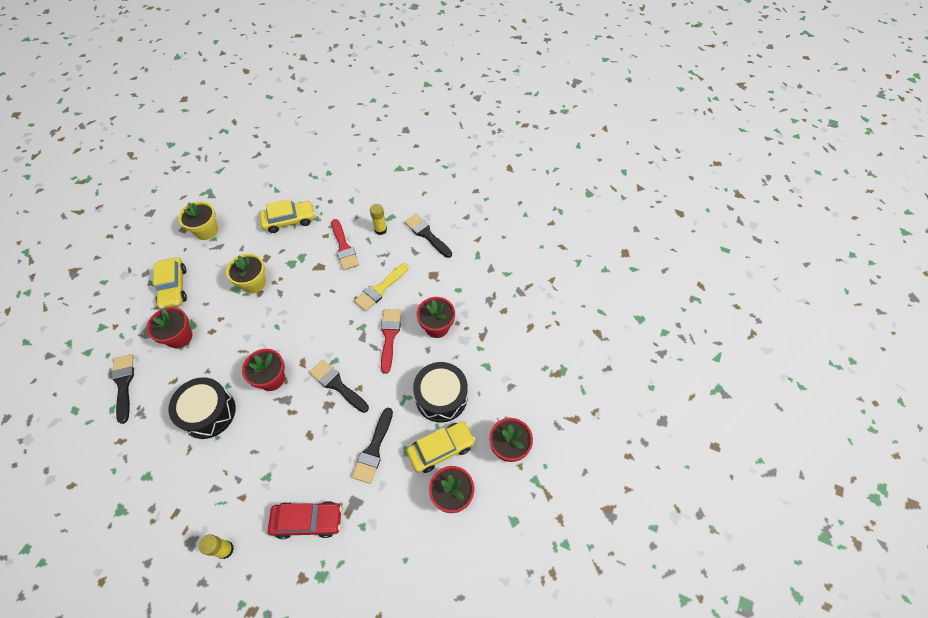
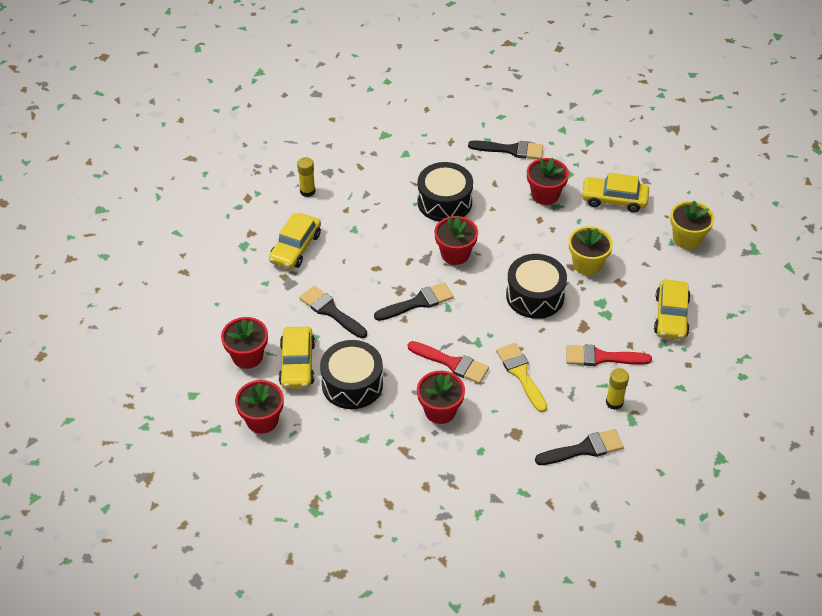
camera: 115 degrees right, 10 degrees down
red car [268,501,342,539] -> yellow car [269,213,321,269]
none -> black drum [506,254,567,319]

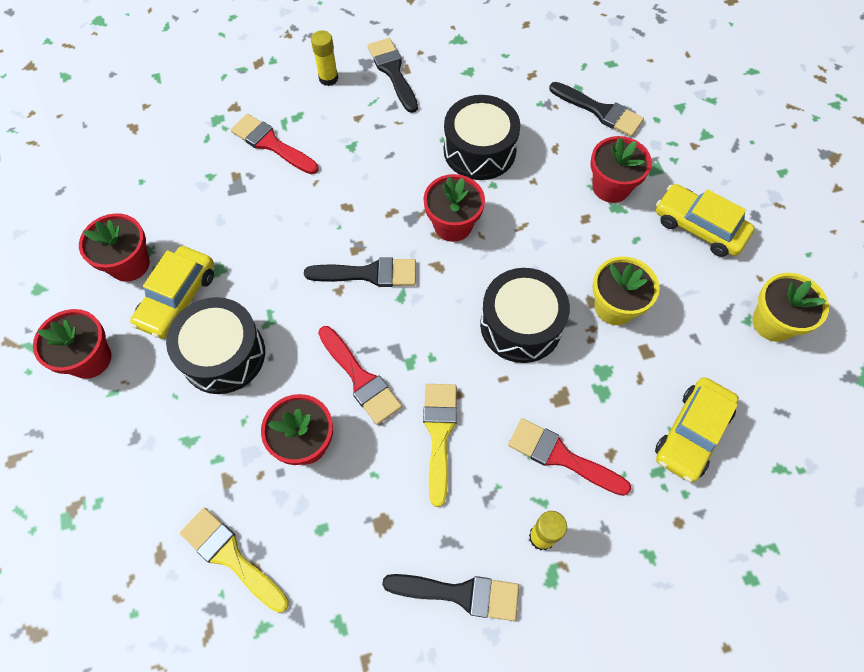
camera: 25 degrees right, 15 degrees up
yellow car [269,213,321,269] -> red brush [230,114,319,174]
black brush [299,286,367,338] -> black brush moved to [368,38,418,113]
none -> yellow brush [180,508,289,613]

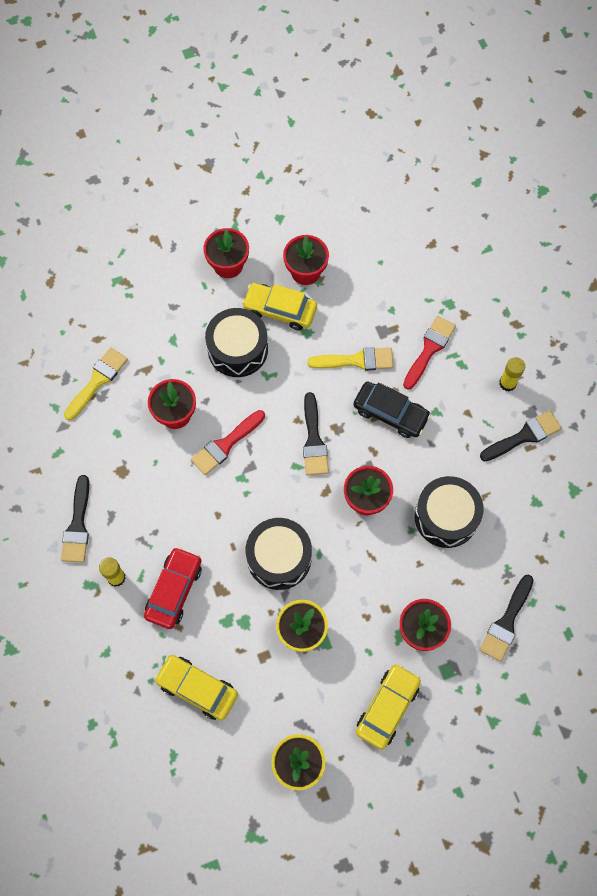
camera: 85 degrees right, 5 degrees up
yellow brush [423,384,457,507] -> yellow brush moved to [307,347,394,371]
red brush [508,418,631,496] -> red car [144,547,202,629]
none -> black car [353,381,431,438]

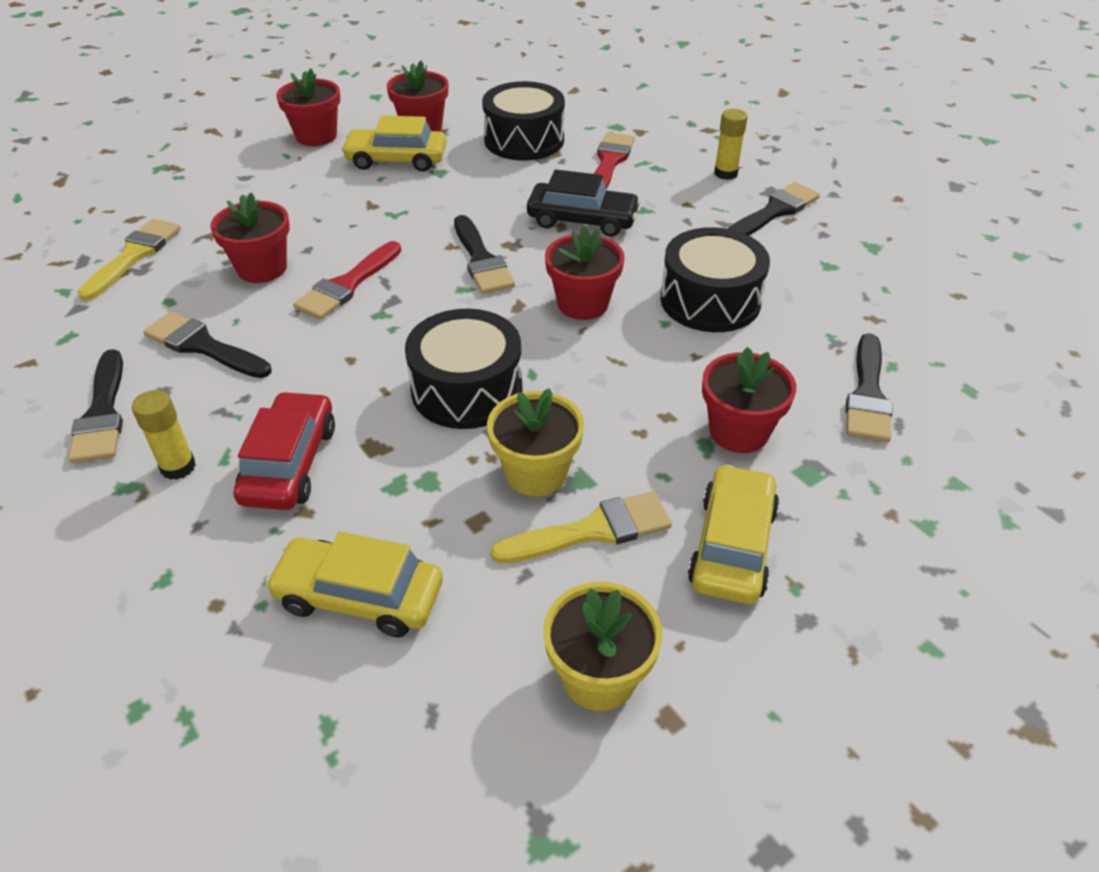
camera: 15 degrees left, 25 degrees down
black drum [205,308,268,377] -> black drum moved to [482,81,565,161]
yellow brush [307,347,394,371] -> yellow brush moved to [491,491,672,564]
none -> black brush [143,312,272,378]

